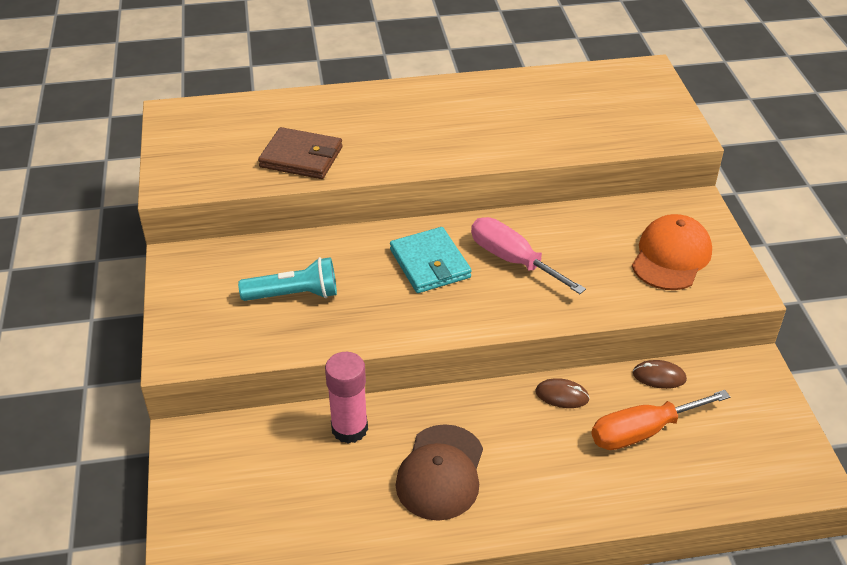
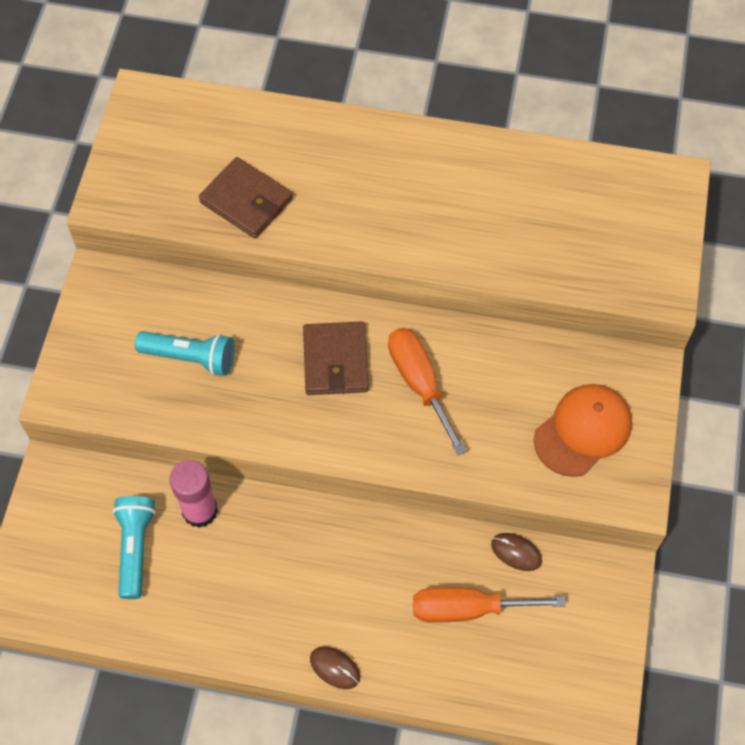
camera: 20 degrees right, 20 degrees up
turquoise wallet [390,227,472,293] -> brown wallet [303,321,369,395]
brown cap [396,424,483,521] -> none
pink screwdriver [471,217,586,294] -> orange screwdriver [388,328,467,455]
brown mouse [536,378,590,408] -> brown mouse moved to [310,646,360,689]
none -> turquoise flashlight [113,496,156,599]

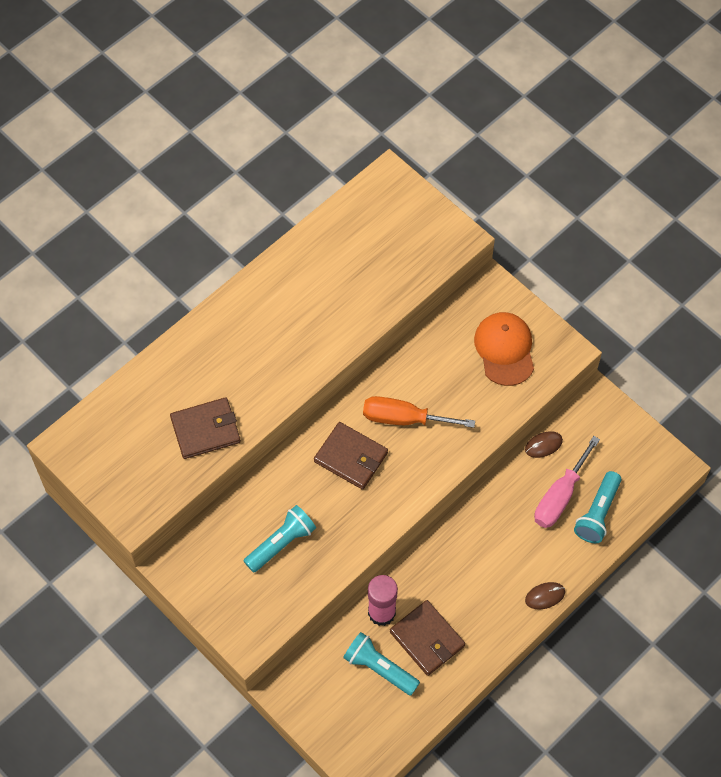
camera: 55 degrees left, 0 degrees up
orange screwdriver [413,587,566,623] -> pink screwdriver [534,436,600,528]
none -> brown wallet [390,600,465,676]
none -> turquoise flashlight [574,471,621,543]

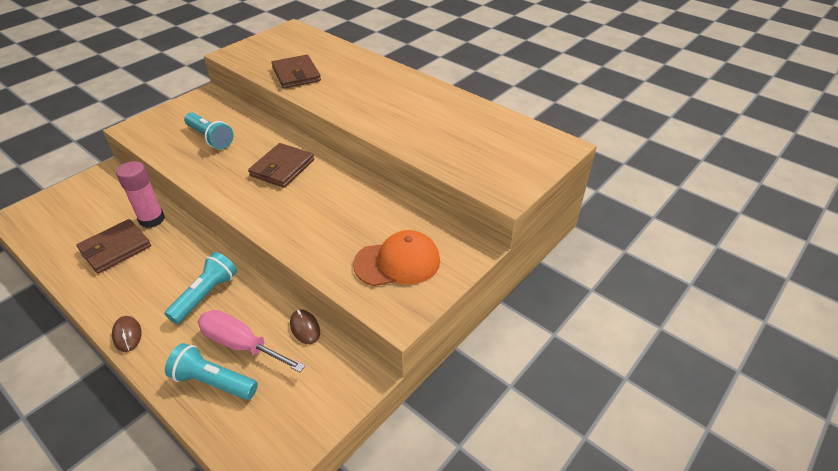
camera: 85 degrees right, 20 degrees down
turquoise flashlight [343,632,420,695] -> turquoise flashlight moved to [165,252,237,324]
orange screwdriver [363,396,475,428] -> none

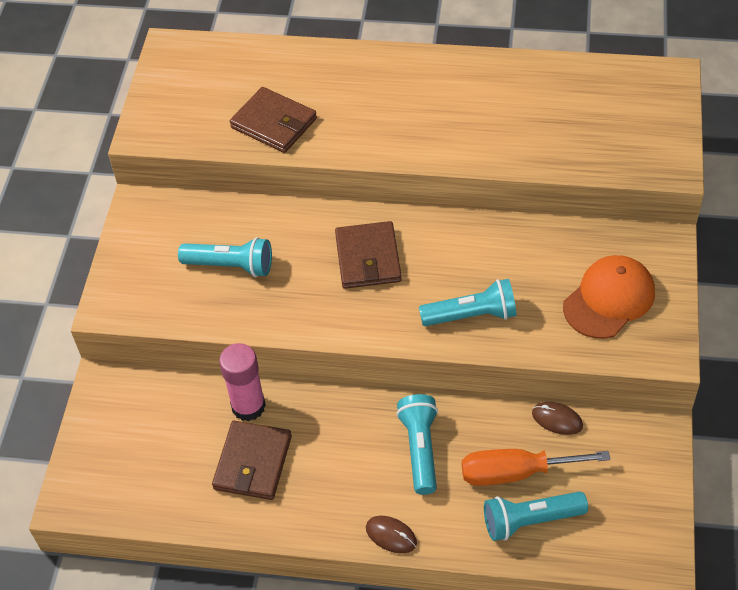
camera: 30 degrees left, 10 degrees up
pink screwdriver [198,310,305,372] -> orange screwdriver [462,449,610,486]
none -> turquoise flashlight [419,279,517,326]

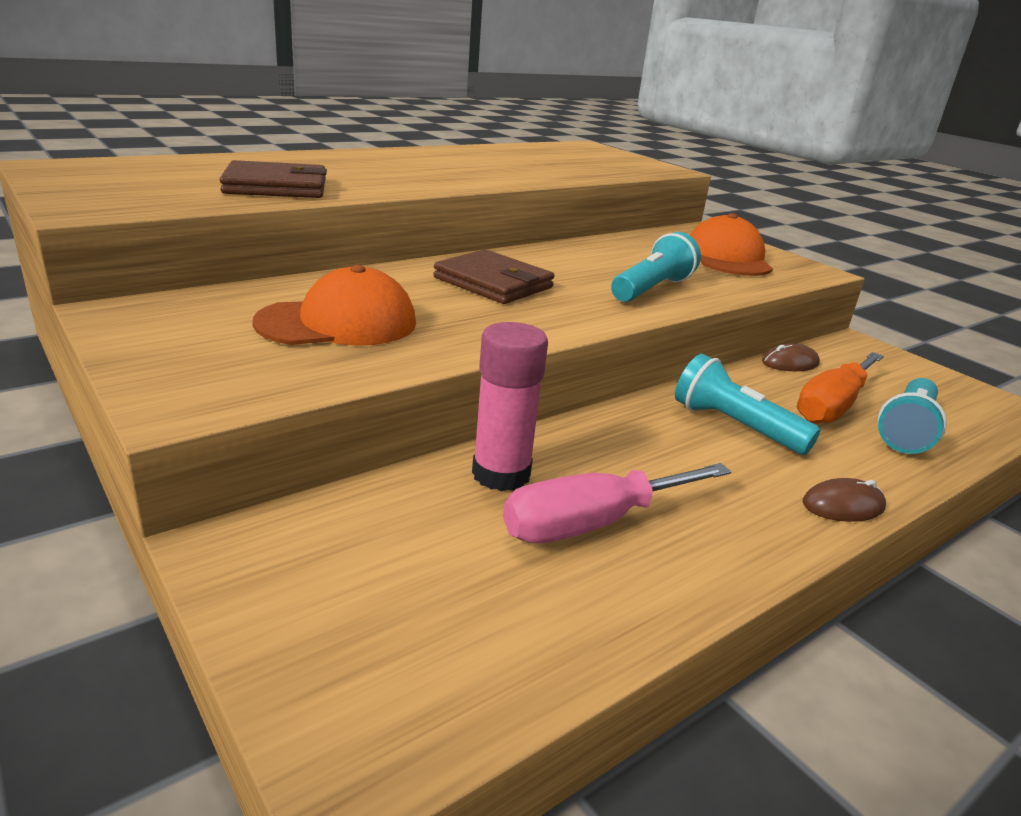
camera: 50 degrees left, 25 degrees down
turquoise flashlight [178,237,272,277] -> orange cap [252,265,416,346]
brown wallet [212,421,292,500] -> pink screwdriver [503,463,731,543]

